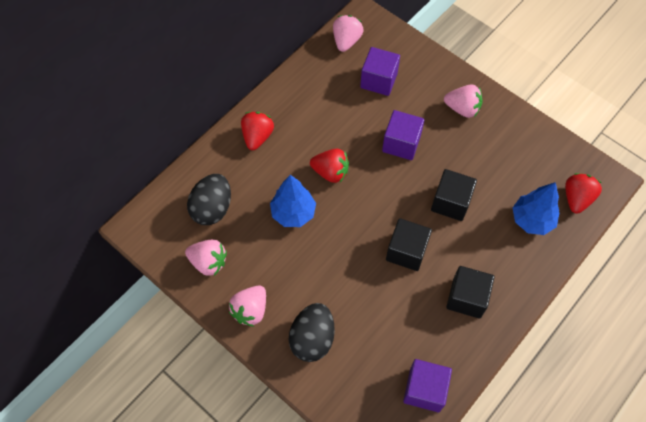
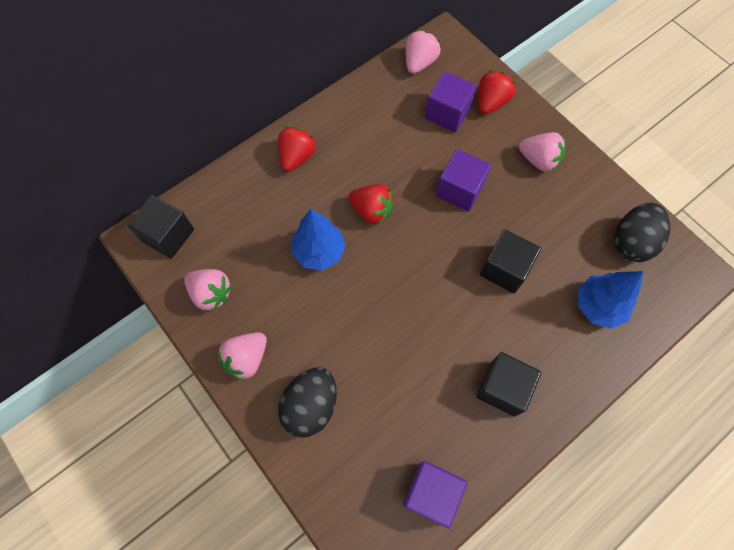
camera: 10 degrees right, 5 degrees up
black egg [187,174,231,225] -> black egg moved to [614,203,670,262]
black cube [386,218,432,271] -> black cube moved to [127,195,194,259]
red strawberry [565,173,602,214] -> red strawberry moved to [478,70,515,114]

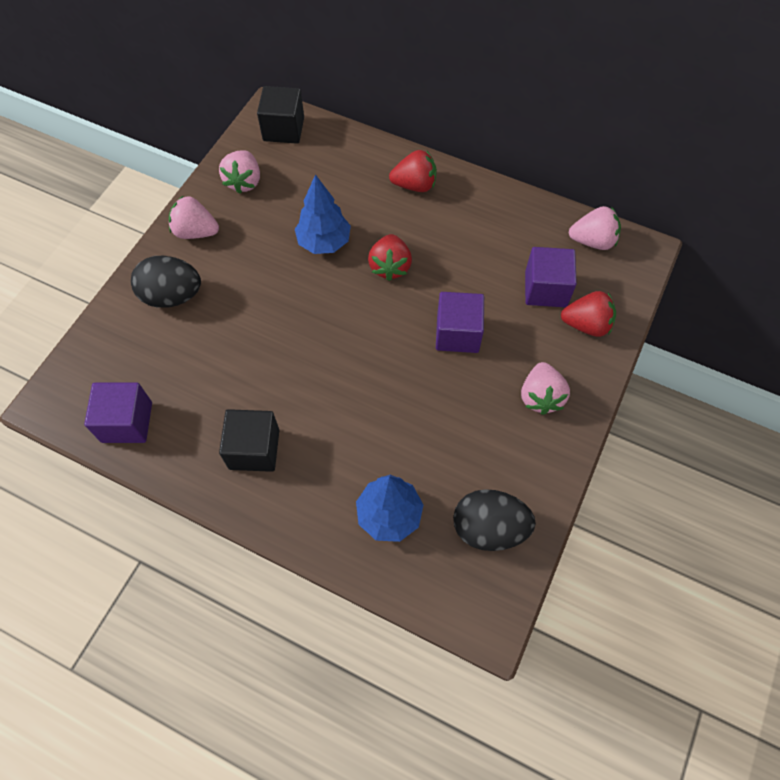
camera: 65 degrees right, 5 degrees down
black cube [480,229,541,293] -> none

